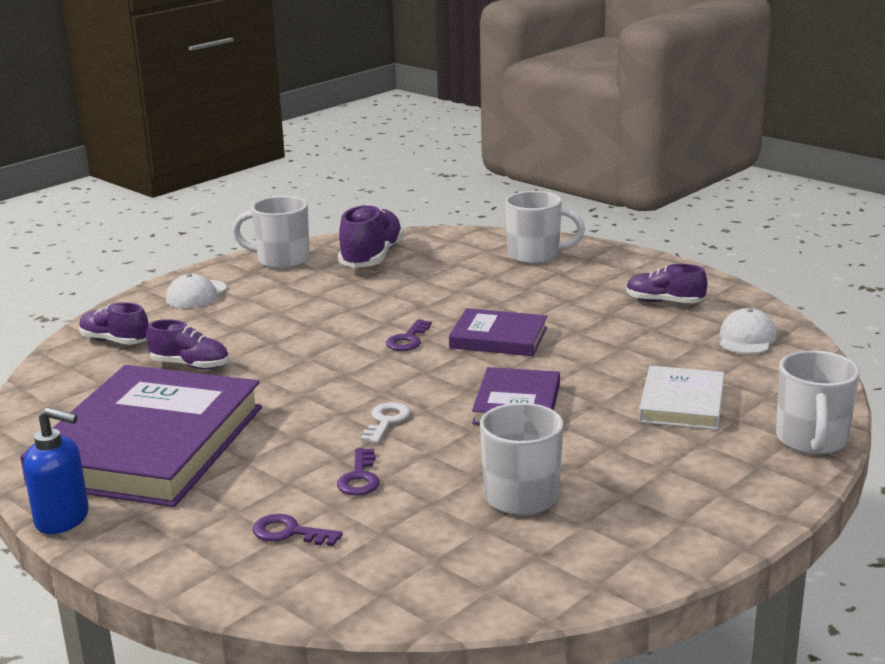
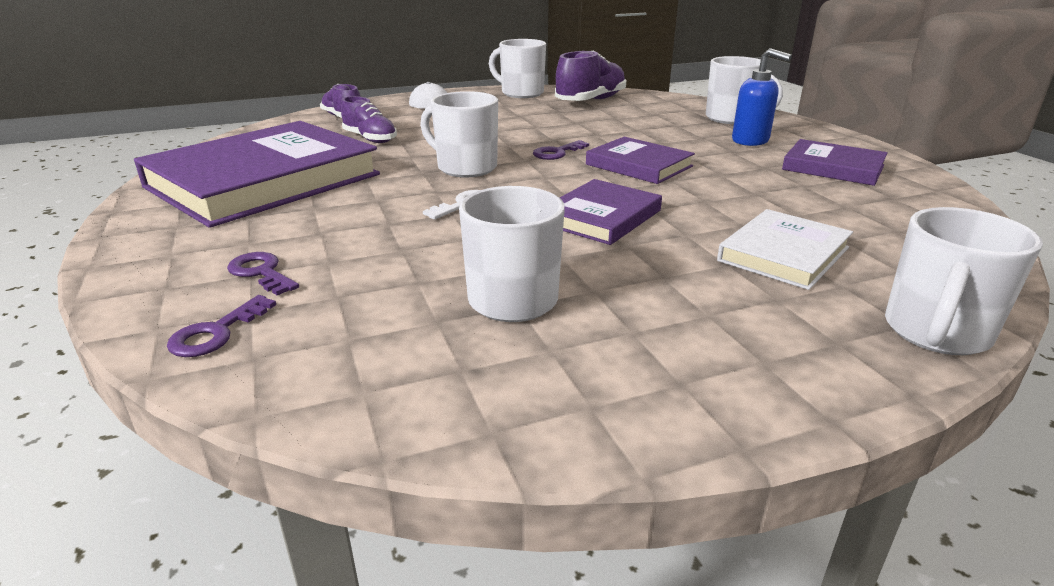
camera: 25 degrees right, 5 degrees up
blue soap dispenser [23,407,89,534] -> blue soap dispenser moved to [732,48,792,146]
purple key [337,448,380,496] -> purple key moved to [167,295,276,357]
purple shoe [626,264,707,303] -> purple book [782,139,888,186]
white cap [719,308,777,354] -> none
none -> white mug [420,91,498,177]

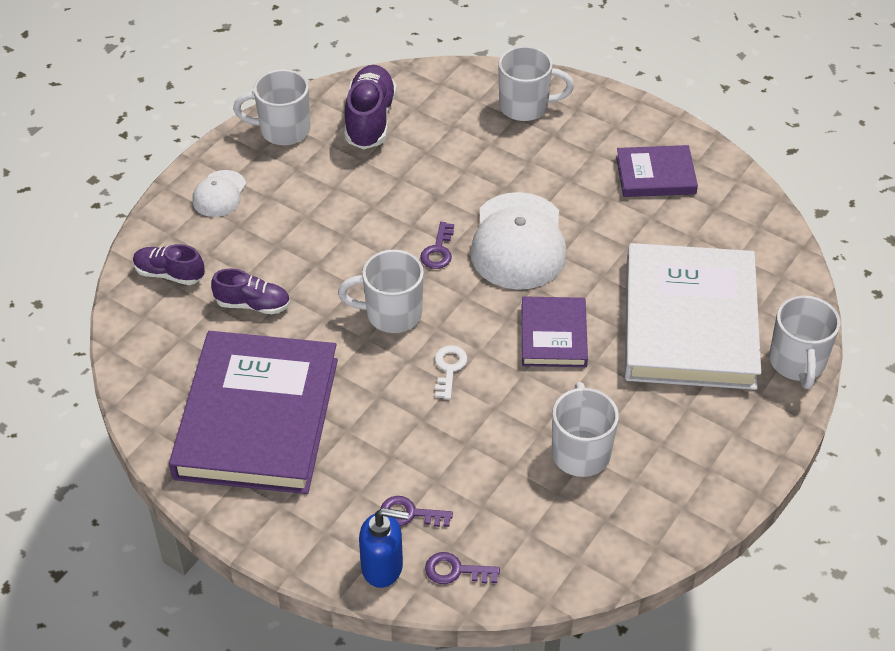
camera: 35 degrees left, 20 degrees up
purple key [167,295,276,357] -> purple key turned 105 degrees clockwise [425,552,500,584]
purple book [586,137,695,184] -> white cap [470,192,567,290]
white book [717,209,853,290] -> white book [625,243,761,390], size x2.01
blue soap dispenser [732,48,792,146] -> blue soap dispenser moved to [359,508,409,588]

